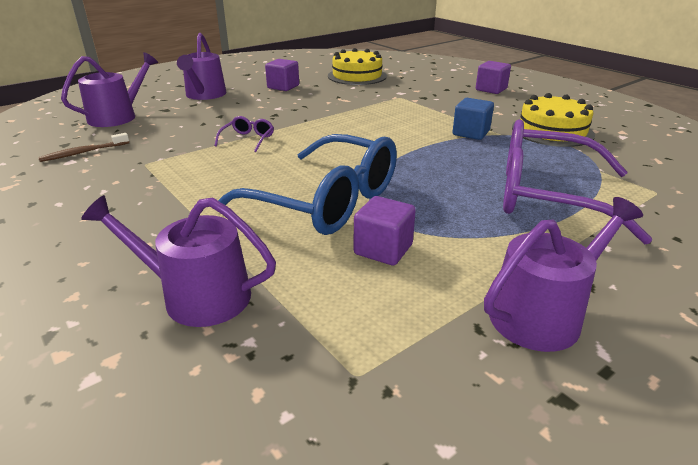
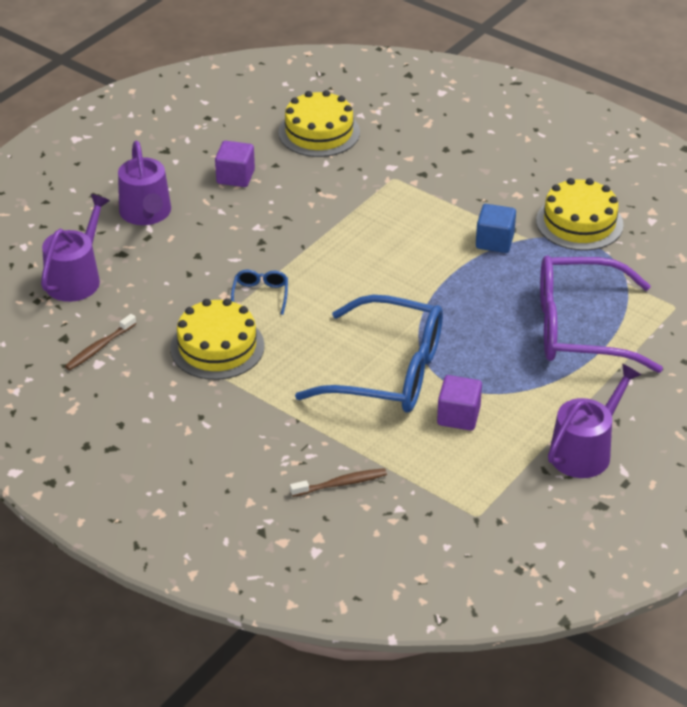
camera: 15 degrees left, 10 degrees up
purple watering can [81,195,276,327] -> brown toothbrush [290,468,387,497]
purple glasses [215,116,274,152] -> blue glasses [231,270,288,315]
purple cube [476,61,511,94] -> none
none -> yellow cake [170,298,265,380]

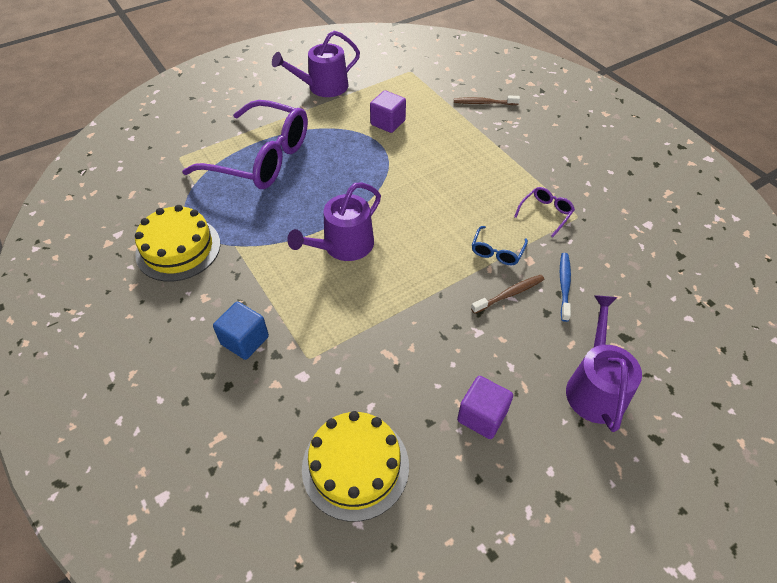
camera: 160 degrees left, 10 degrees up
purple watering can [41,194,110,302] -> purple watering can moved to [287,182,381,261]
brown toothbrush [65,314,137,370] -> brown toothbrush moved to [471,275,545,314]
yellow cake [170,298,265,380] -> purple glasses [514,187,575,237]
blue glasses [295,295,443,413] -> none
blue cube [476,204,516,253] -> blue cube moved to [213,302,269,360]
none -> blue toothbrush [560,253,571,322]

